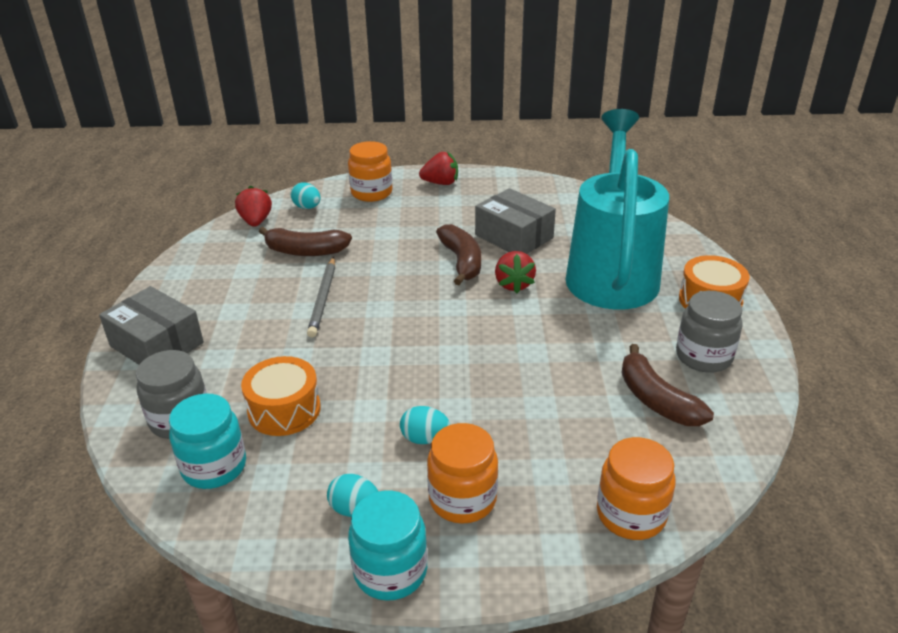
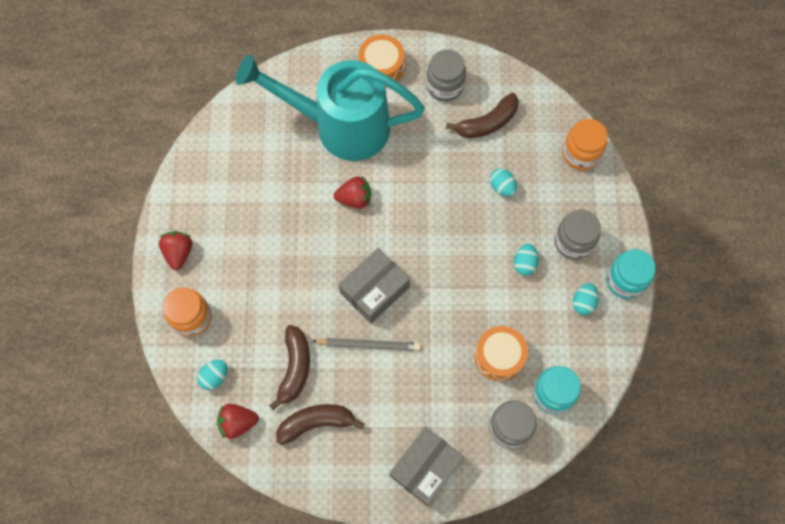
camera: 90 degrees left, 35 degrees up
orange jar [427,423,498,524] -> grey jar [554,210,601,260]
brown banana [436,224,481,285] -> brown banana moved to [276,404,365,445]
grey box [475,188,556,254] -> grey box moved to [338,248,410,323]
none -> turquoise egg [490,168,517,196]

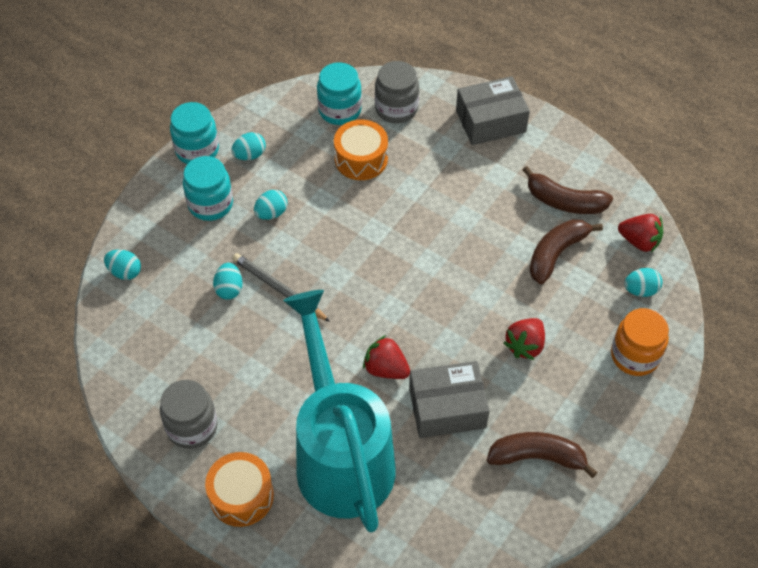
camera: 145 degrees left, 15 degrees down
red strawberry [159,231,192,270] -> red strawberry moved to [504,318,545,360]
turquoise watering can [236,55,425,161] -> turquoise watering can turned 150 degrees counterclockwise [283,290,396,532]
grey pencil [313,338,421,350] -> grey pencil moved to [232,253,330,322]
grey box [338,248,410,323] -> grey box moved to [409,361,489,438]
brown banana [446,93,519,138] -> brown banana moved to [487,432,598,478]
grey jar [554,210,601,260] -> turquoise jar [183,156,233,221]
orange jar [562,119,608,170] -> turquoise egg [104,250,141,280]

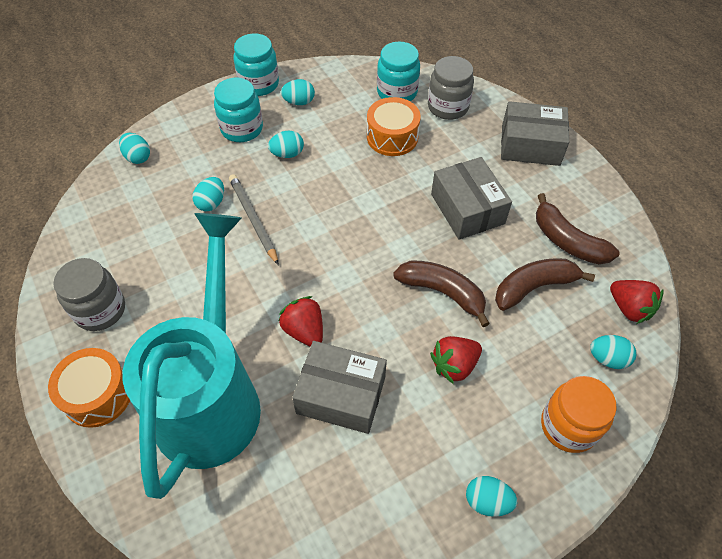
camera: 25 degrees right, 0 degrees up
brown banana [487,432,598,478] -> brown banana moved to [393,260,490,327]
none -> grey box [431,157,512,240]
none -> turquoise egg [466,476,517,517]

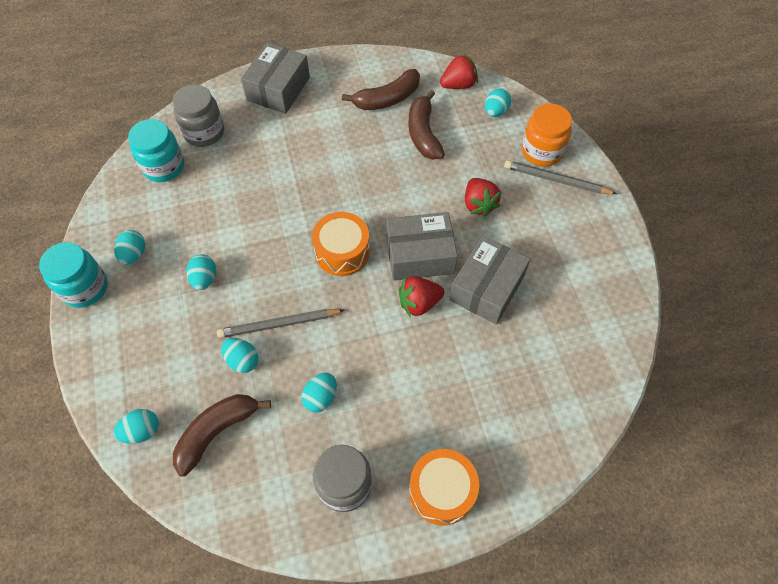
camera: 75 degrees left, 5 degrees up
turquoise watering can [123,213,261,499] -> none
turquoise jar [214,78,263,142] -> none
orange drum [367,97,421,156] -> orange drum moved to [312,212,370,276]
brown banana [393,260,490,327] -> brown banana moved to [173,394,271,477]
grey box [431,157,512,240] -> grey box moved to [386,212,458,281]
turquoise egg [466,476,517,517] -> turquoise egg moved to [301,373,337,412]
none -> grey pencil [504,160,617,194]

